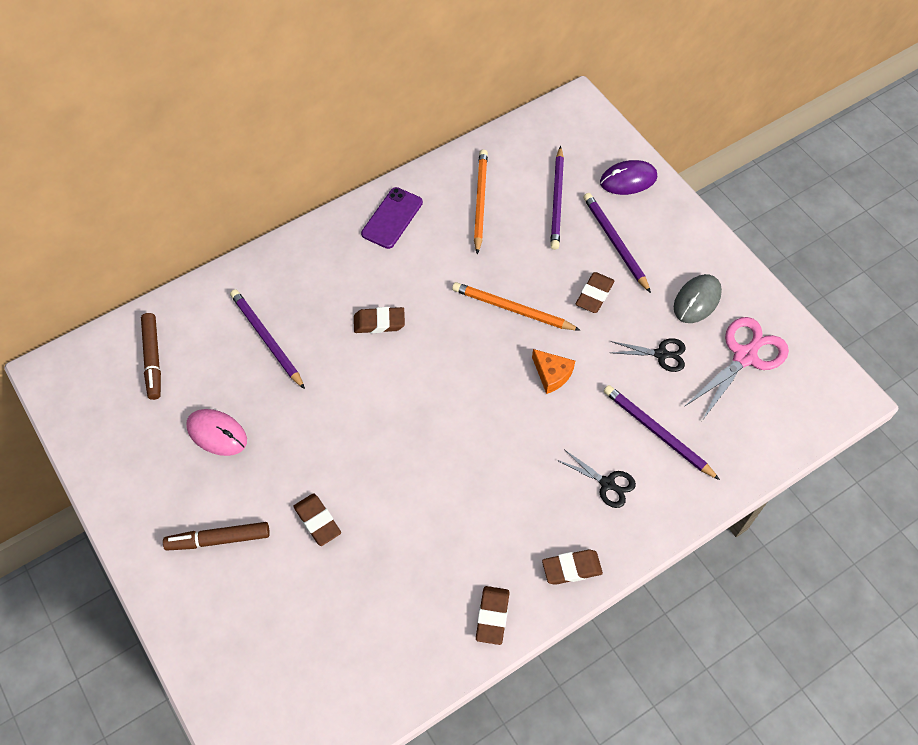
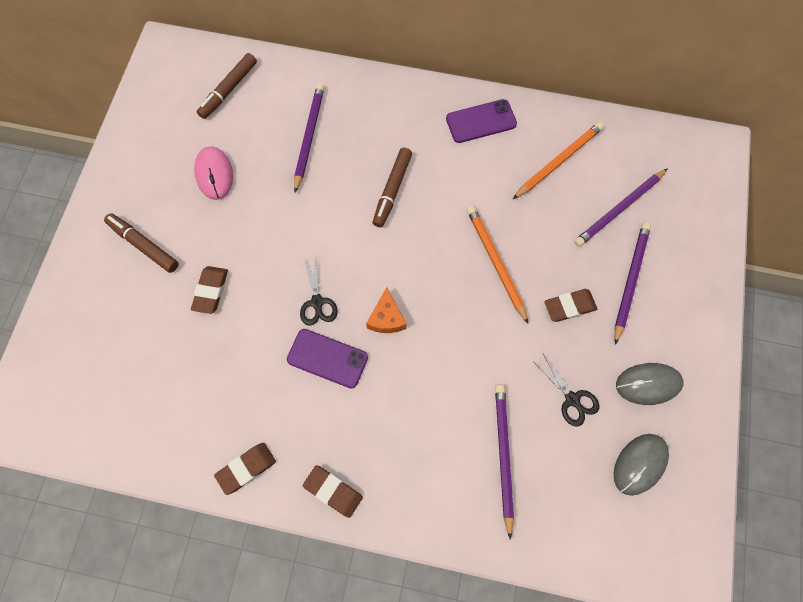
camera: 45 degrees right, 10 degrees up
brown eraser [354,307,405,333] -> brown marker [372,148,412,227]
orange cheese [532,349,575,394] -> orange cheese moved to [366,287,407,333]
black scissors [557,450,636,508] -> black scissors moved to [300,257,338,326]
purple mouse [600,160,657,195] -> none
pink scissors [684,317,789,421] -> grey mouse [614,434,669,496]
none -> purple phone [287,329,368,389]

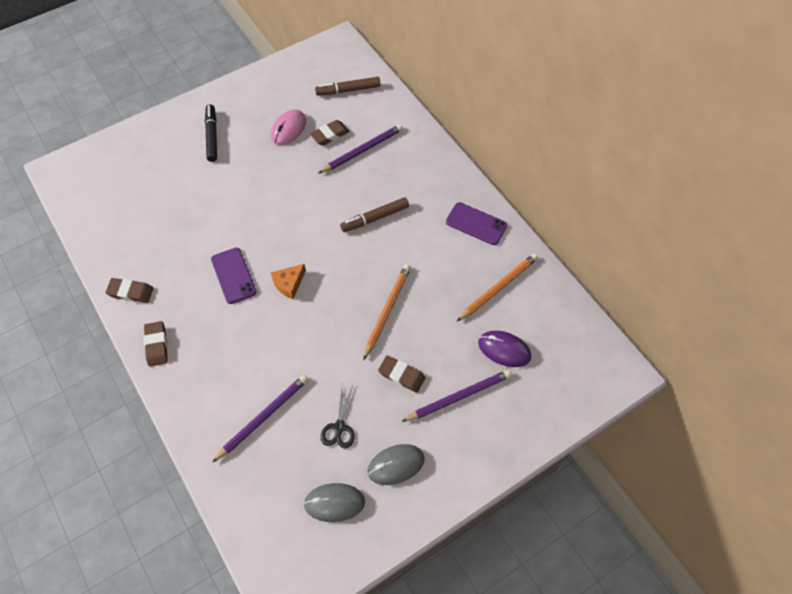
camera: 45 degrees right, 10 degrees down
brown marker [104,213,179,273] -> black marker [205,104,217,162]
brown eraser [191,266,228,314] -> brown eraser moved to [310,120,349,146]
black scissors [300,257,338,326] -> none
orange pencil [513,122,604,199] -> orange pencil turned 45 degrees counterclockwise [457,253,538,321]
purple pencil [574,168,668,247] -> purple mouse [478,331,531,367]
grey mouse [616,363,684,405] -> grey mouse turned 60 degrees counterclockwise [367,444,425,485]

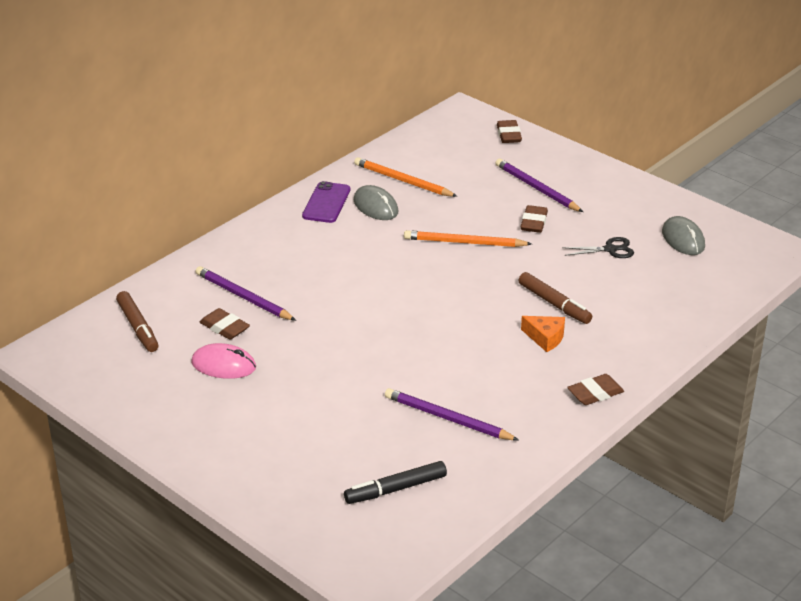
camera: 105 degrees left, 25 degrees down
brown eraser [106,278,154,303] -> brown eraser moved to [497,120,522,143]
black marker [205,104,217,162] -> black marker moved to [344,461,447,504]
purple phone [211,248,257,304] -> none
purple pencil [212,375,308,463] -> purple pencil moved to [385,388,519,440]
orange cheese [271,264,306,299] -> orange cheese moved to [521,316,565,352]
brown marker [340,197,409,232] -> brown marker moved to [518,272,592,324]
grey mouse [367,444,425,485] -> grey mouse moved to [354,185,398,220]
purple mouse [478,331,531,367] -> none

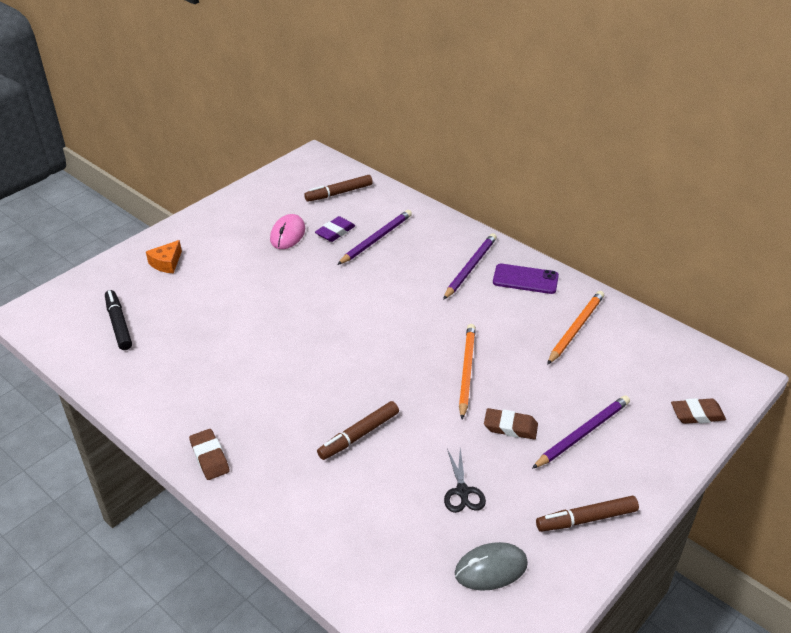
camera: 90 degrees right, 5 degrees up
brown eraser [199,308,250,340] -> purple eraser [315,216,355,242]
grey mouse [354,185,398,220] -> none
purple pencil [385,388,519,440] -> purple pencil moved to [443,233,497,300]
orange cheese [521,316,565,352] -> orange cheese moved to [146,240,182,273]
none -> brown marker [536,496,639,532]

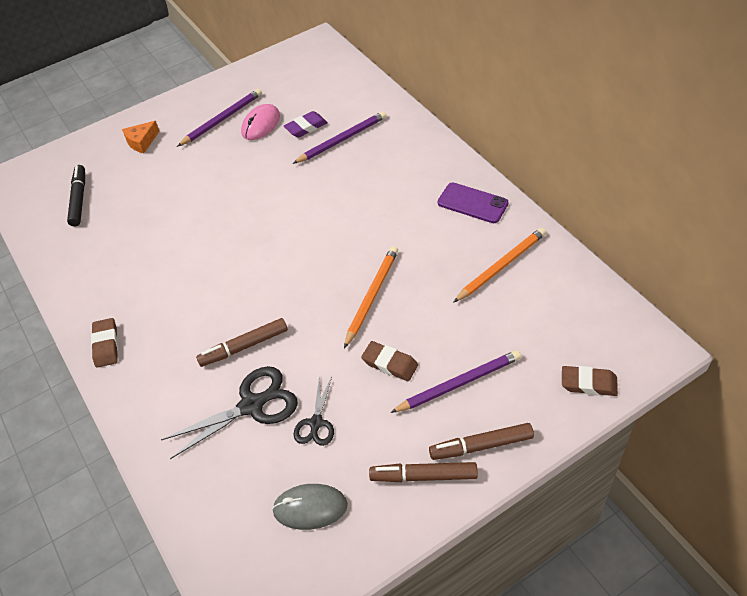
camera: 20 degrees right, 10 degrees up
brown marker [304,175,373,202] -> brown marker moved to [429,423,534,460]
purple pencil [443,233,497,300] -> purple pencil moved to [177,89,262,147]
none -> black scissors [161,366,298,459]

